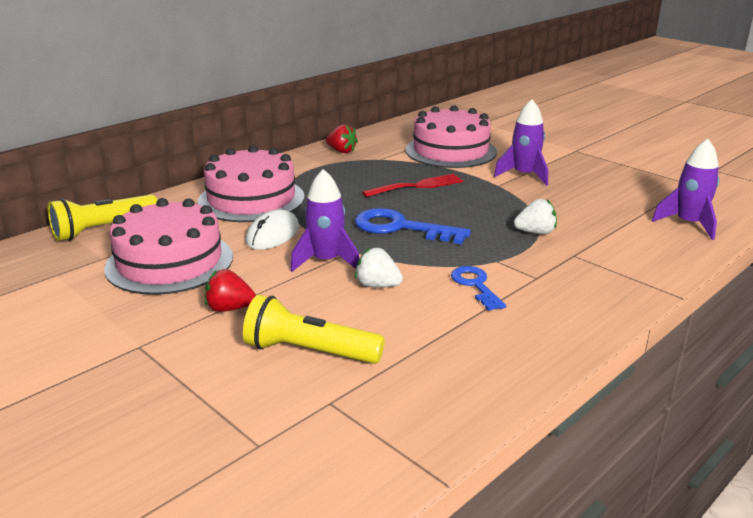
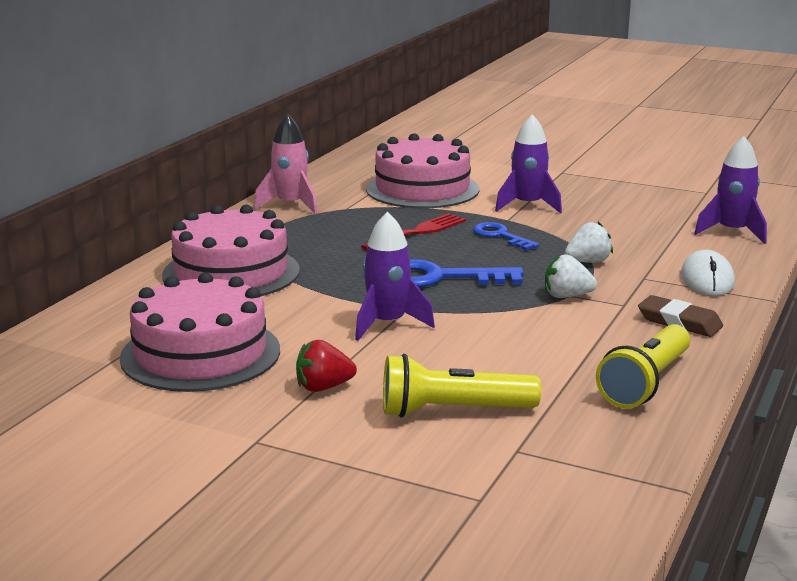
camera: 20 degrees left, 5 degrees down
yellow flashlight [48,194,157,241] -> yellow flashlight moved to [596,324,690,408]
white mouse [246,209,299,250] -> white mouse moved to [681,250,735,296]
red strawberry [326,125,358,153] -> pink rocket [254,114,317,214]
white strawberry [355,248,403,288] -> white strawberry moved to [545,254,597,298]
blue key [451,266,506,311] -> blue key moved to [473,222,540,251]
none -> brown eraser [638,295,723,337]

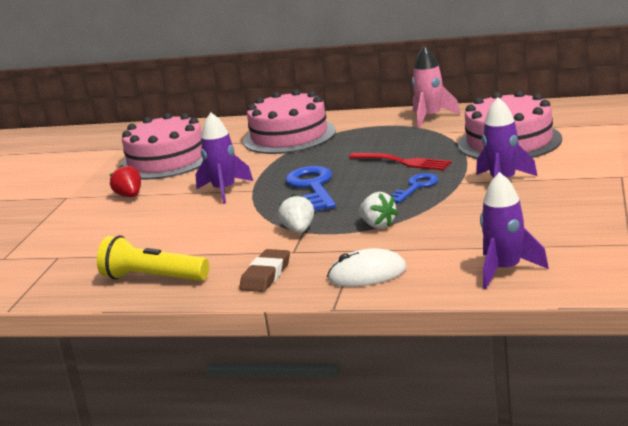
camera: 80 degrees right, 0 degrees up
yellow flashlight [383,354,541,417] -> none

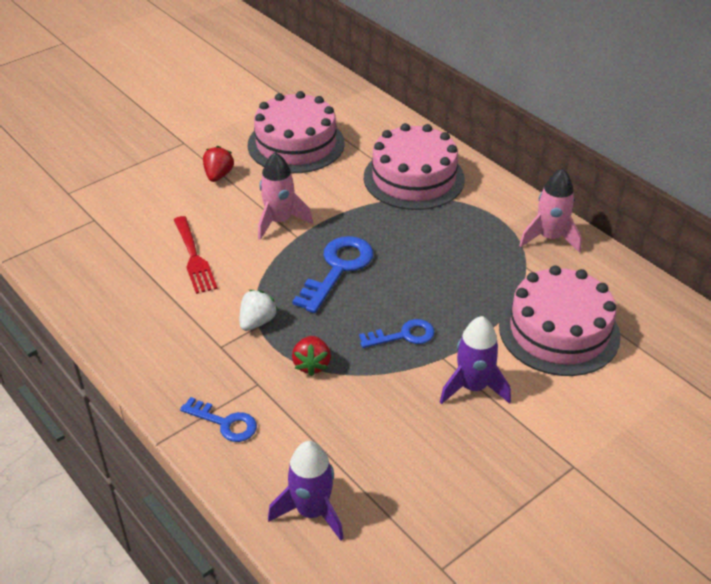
camera: 35 degrees right, 20 degrees up
yellow flashlight [97,235,209,281] -> none
purple rocket [196,112,253,204] -> pink rocket [258,152,313,240]
brown eraser [239,249,290,292] -> none
white mouse [327,248,407,287] -> blue key [180,397,257,442]
red fork [349,153,452,170] -> red fork moved to [174,216,218,294]
white strawberry [359,192,399,229] -> red strawberry [292,336,331,377]

